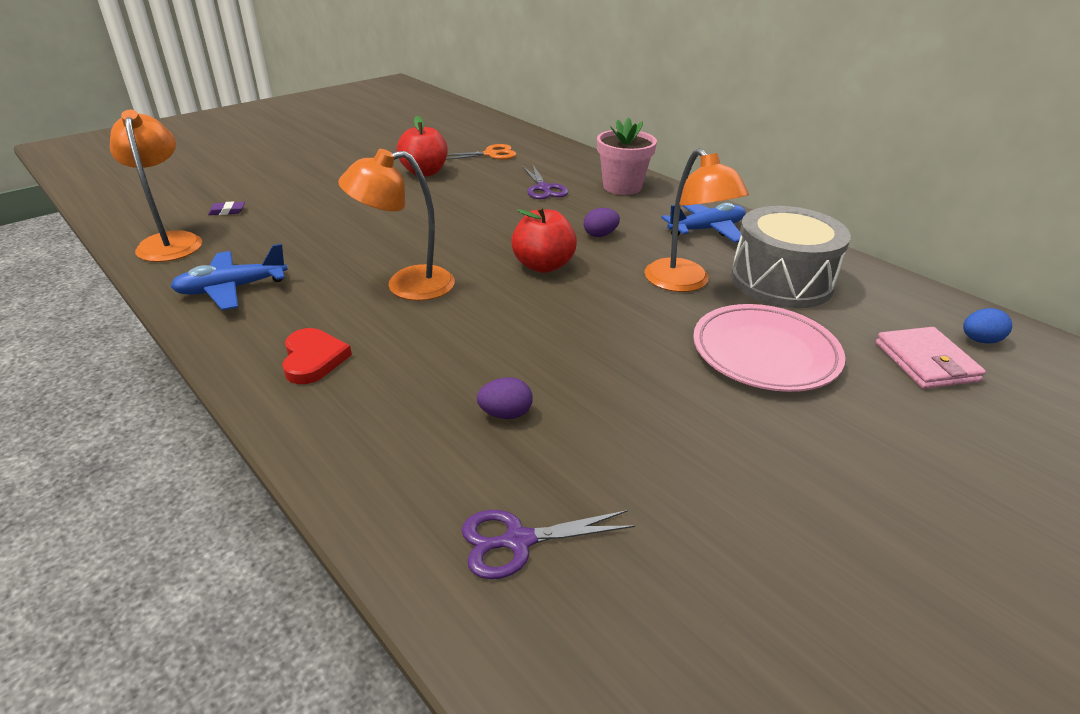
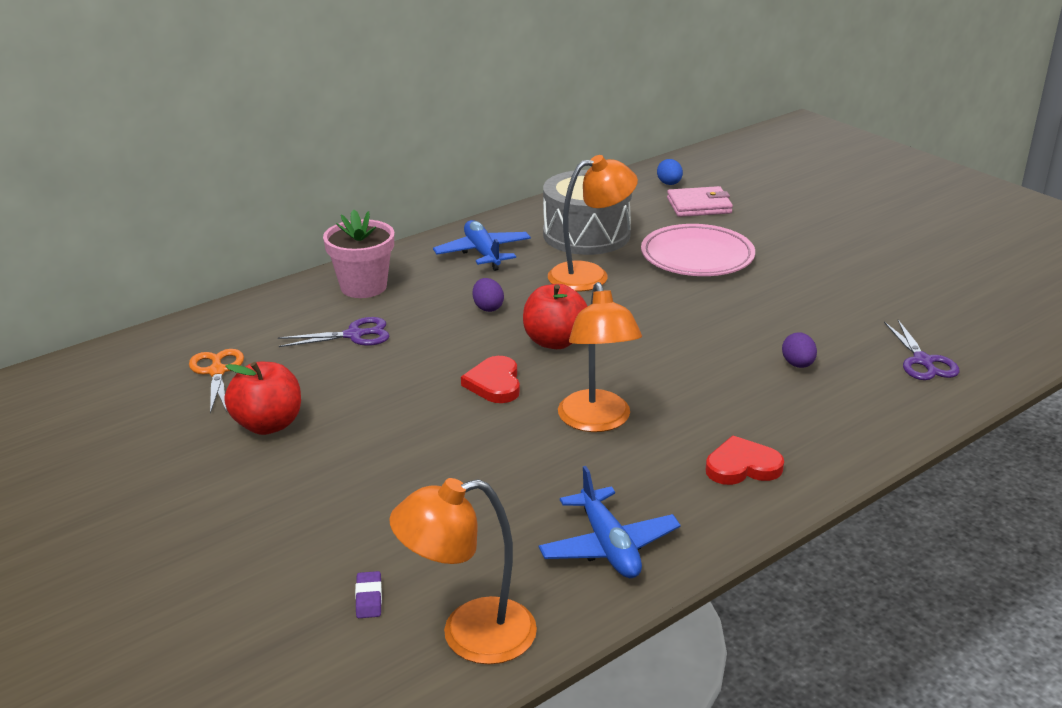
camera: 85 degrees left, 5 degrees down
none -> red heart [461,356,520,403]

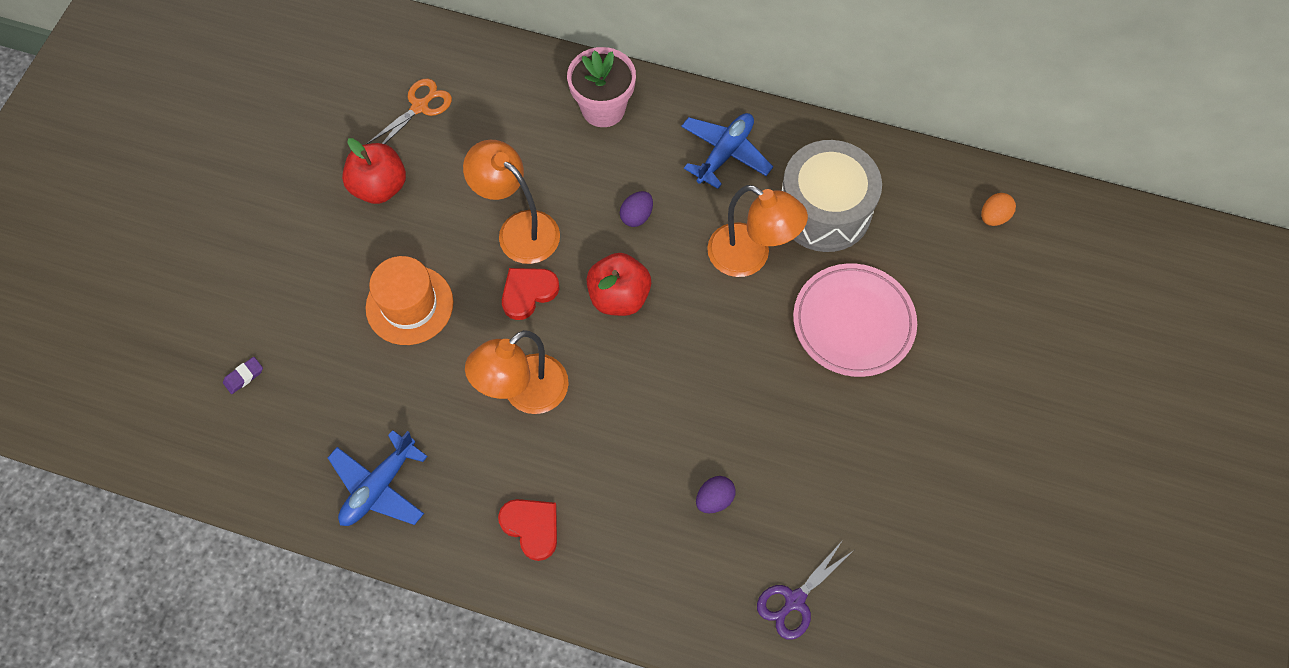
camera: 55 degrees right, 35 degrees up
purple scissors [278,317,390,347] -> none
orange lamp [389,478,537,664] -> orange lamp moved to [463,140,560,264]
blue egg [657,159,683,185] -> orange egg [981,193,1016,226]
pink wallet [667,186,733,217] -> none
none -> orange hat [366,256,453,345]

